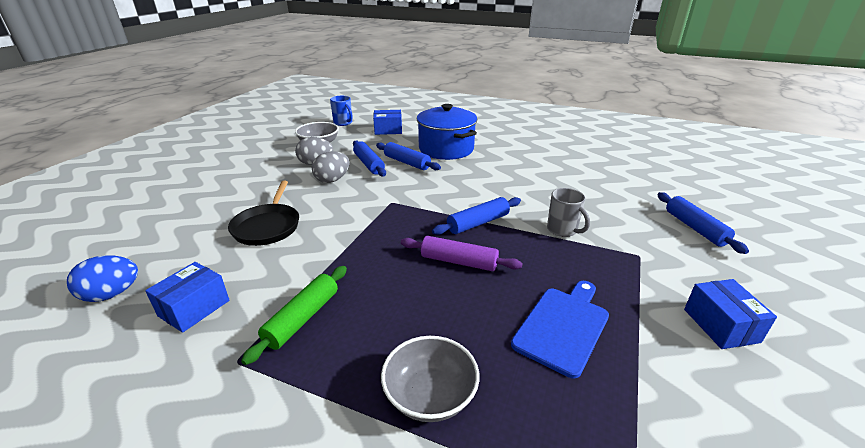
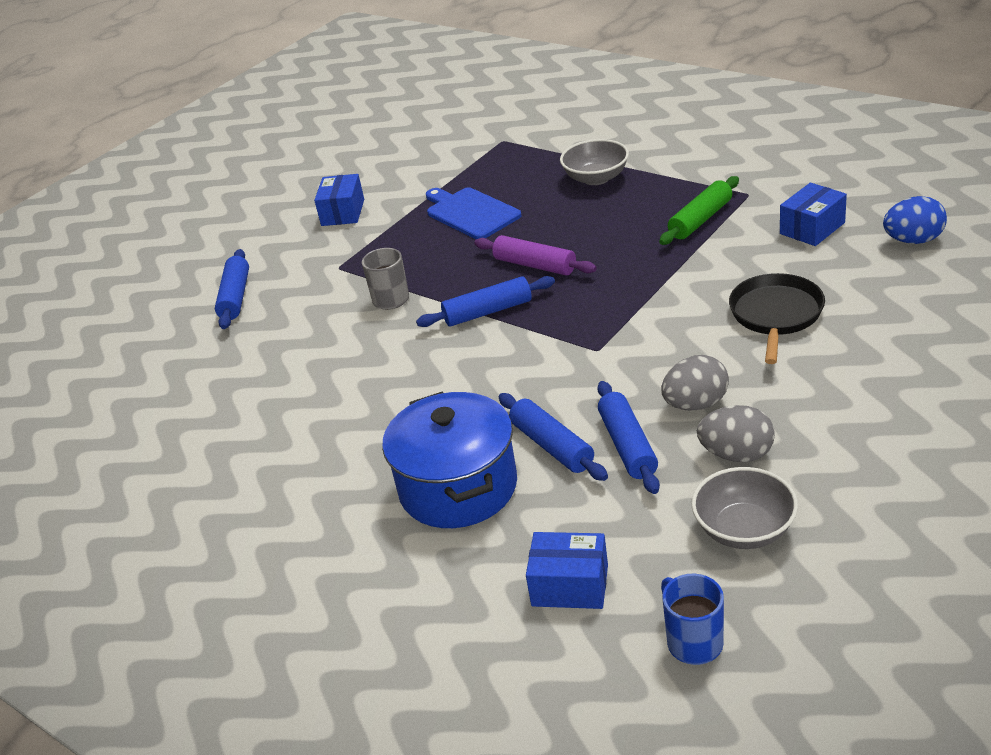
camera: 160 degrees left, 5 degrees up
blue cutting board [511,281,609,378] -> blue cutting board turned 90 degrees clockwise [426,188,522,239]

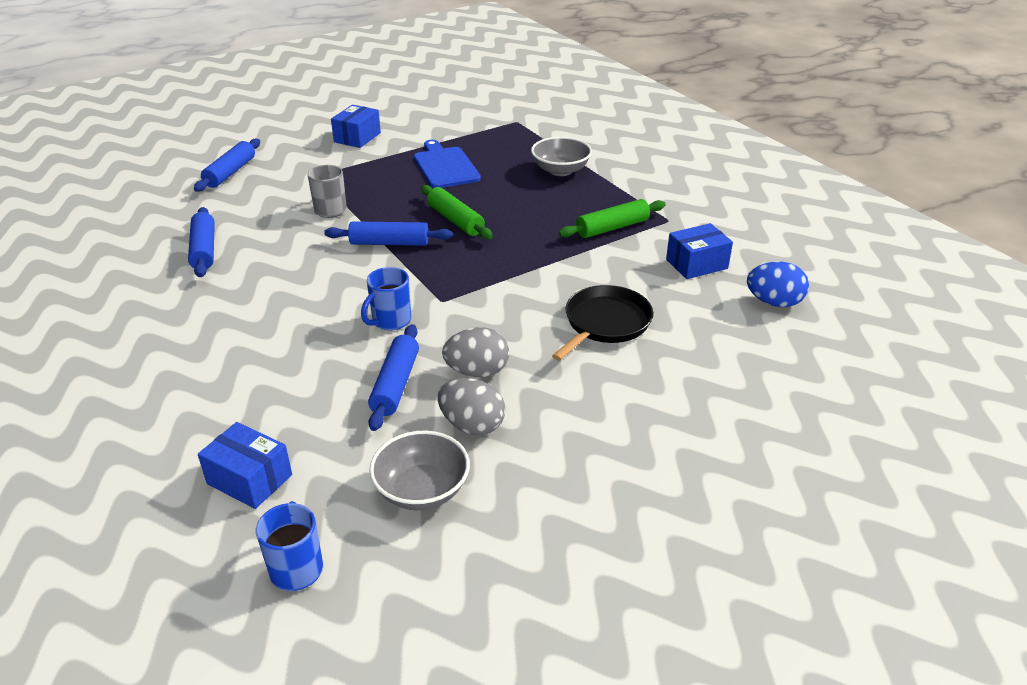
camera: 15 degrees right, 0 degrees up
blue pot [382,392,517,528] -> none
purple rolling pin [474,235,597,276] -> green rolling pin [421,185,493,239]
blue rolling pin [499,393,608,481] -> blue rolling pin moved to [188,207,215,277]
none -> blue mug [361,267,411,331]

